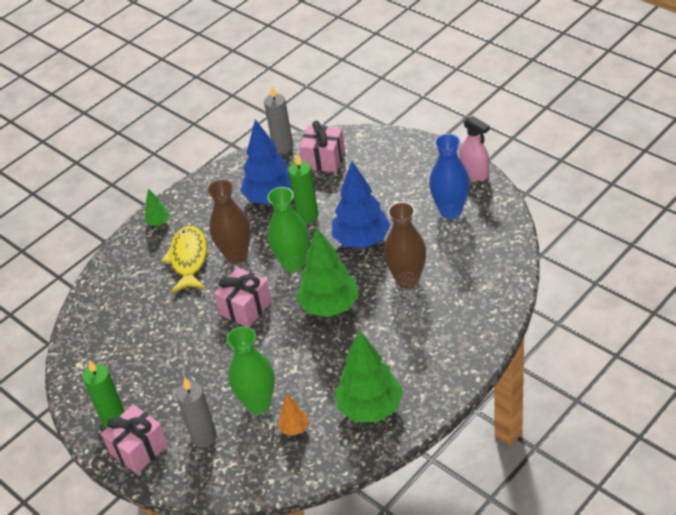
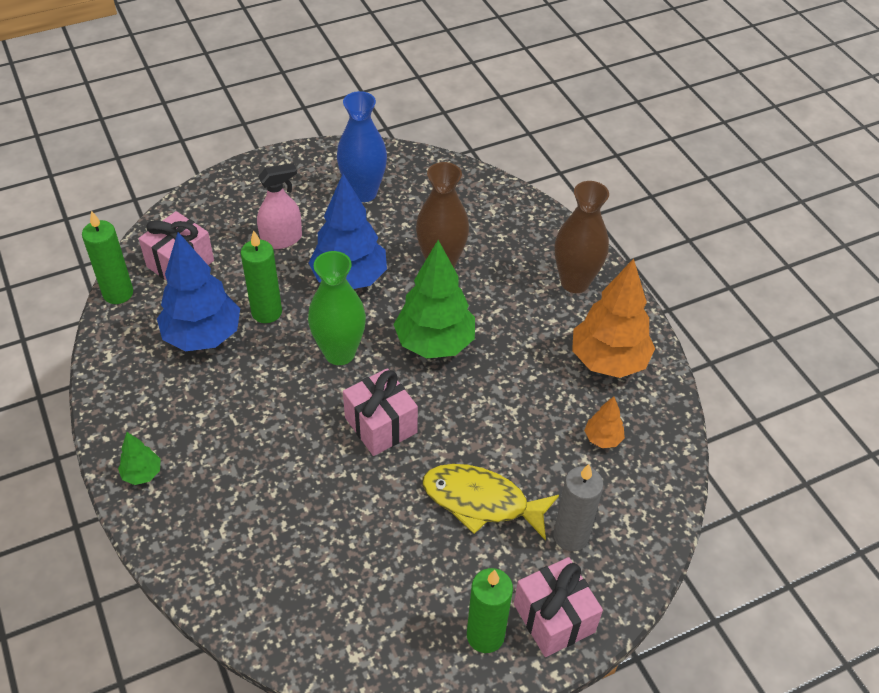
camera: 75 degrees left, 5 degrees up
yellow fish [161,226,207,293] -> yellow fish moved to [422,464,559,541]
brown vase [207,180,251,264] -> brown vase moved to [555,181,609,293]
green vase [227,326,275,414] -> none
grey candle [264,86,293,154] -> green candle [82,211,133,304]
green tree [335,330,403,422] -> orange tree [572,258,655,378]
pink spray bottle [459,116,490,181] -> pink spray bottle moved to [257,163,302,249]

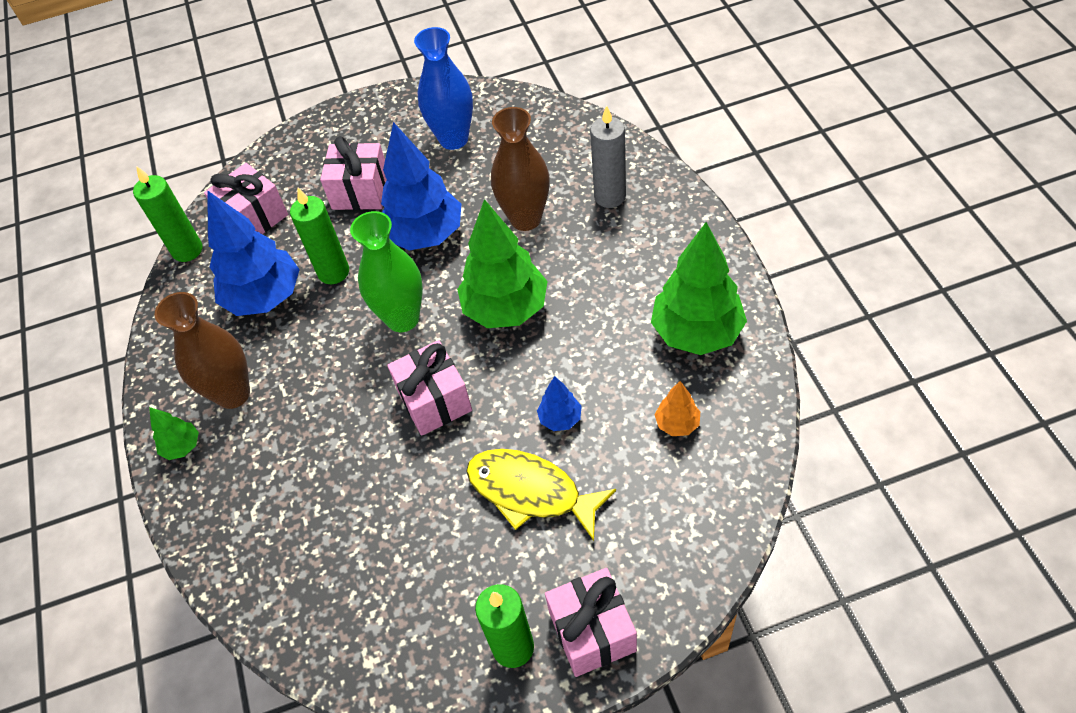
camera: 15 degrees right, 5 degrees up
pink spray bottle [257,163,302,249] -> pink gift [320,136,387,210]
grey candle [553,464,604,551] -> grey candle moved to [590,105,626,208]
brown vase [555,181,609,293] -> brown vase moved to [155,292,250,409]
orange tree [572,258,655,378] -> green tree [651,222,747,355]
none -> blue tree [537,376,582,431]

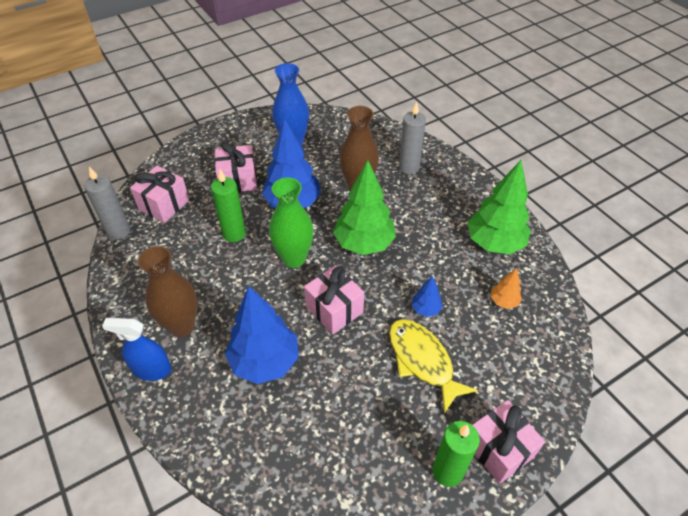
camera: 20 degrees left, 5 degrees down
green candle [133,166,202,262] -> grey candle [84,167,130,240]
green tree [149,407,199,460] -> blue spray bottle [102,318,172,381]
blue tree [207,190,300,316] -> blue tree moved to [225,286,299,384]
yellow fish [466,449,616,541] -> yellow fish turned 45 degrees clockwise [389,319,478,414]

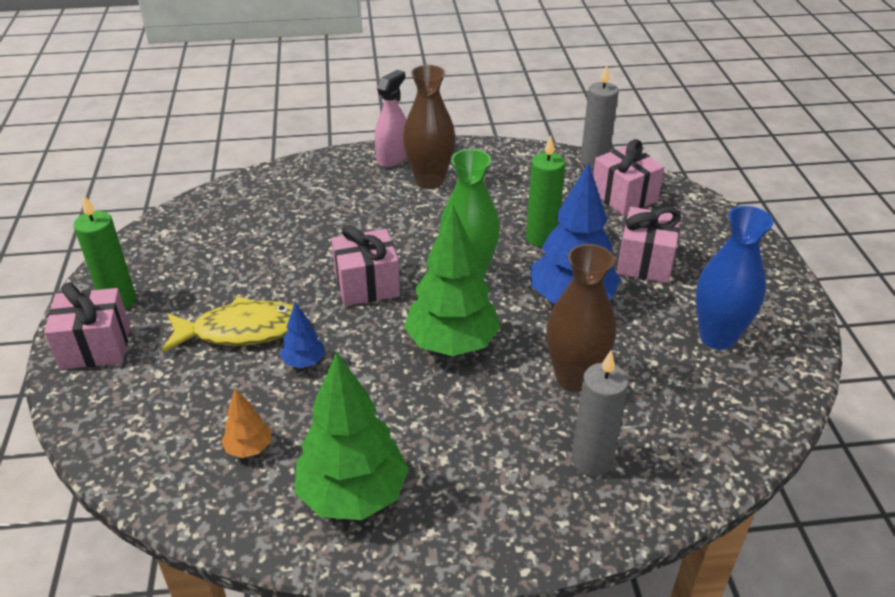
camera: 115 degrees right, 10 degrees down
blue spray bottle [102,318,172,381] -> pink spray bottle [375,70,407,167]
blue tree [225,286,299,384] -> none

